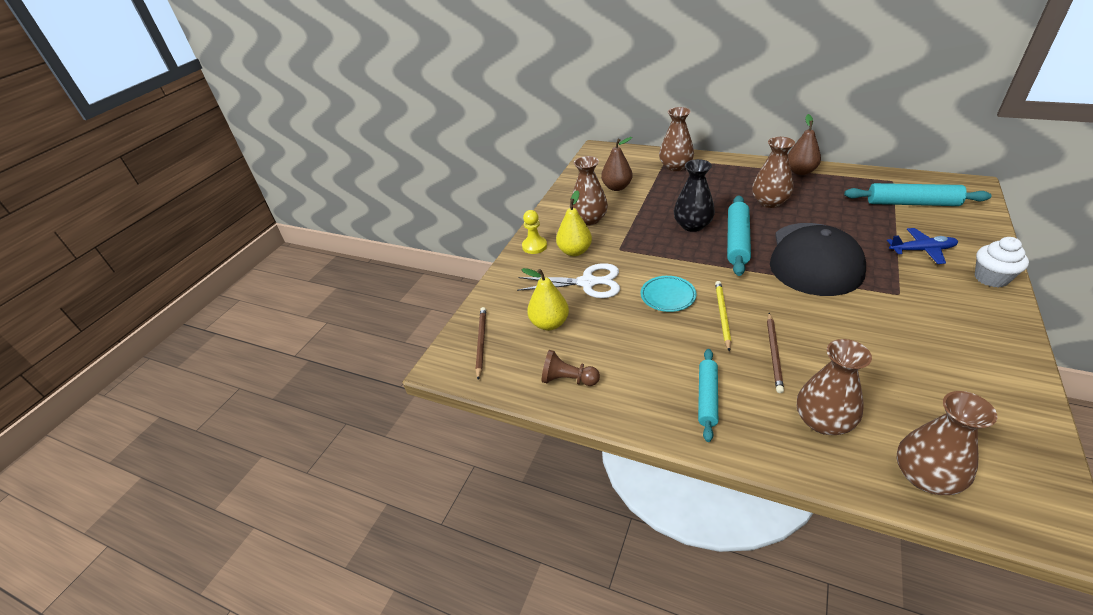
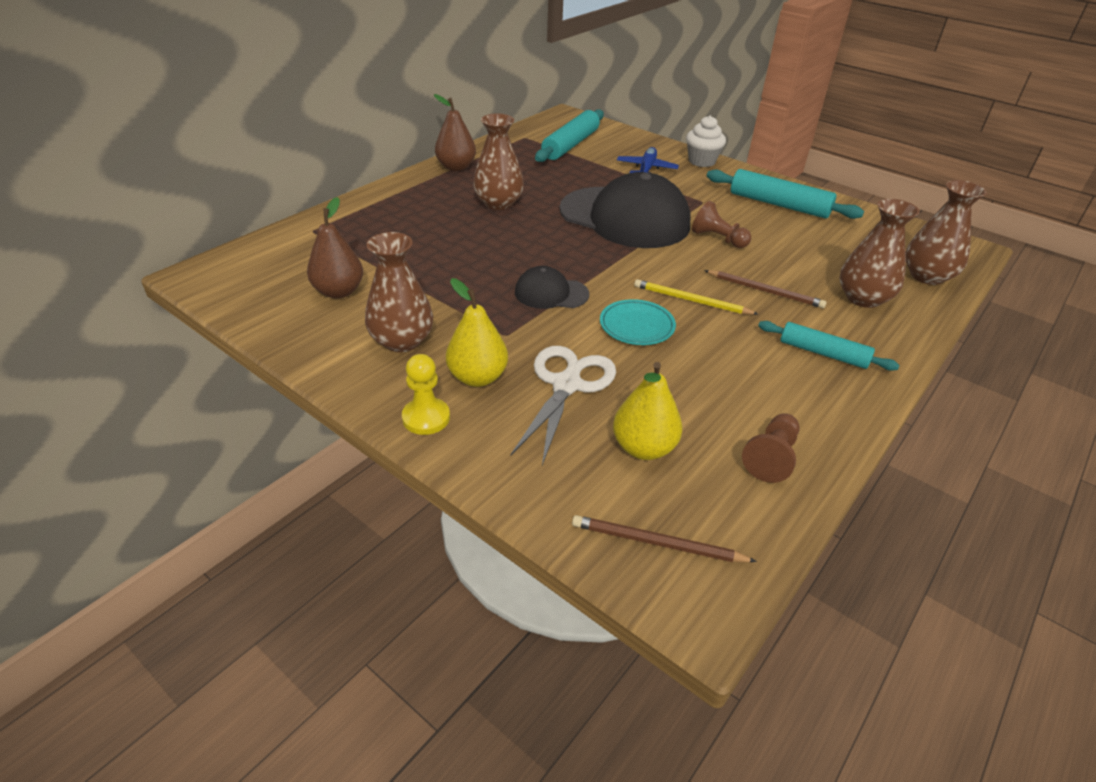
camera: 80 degrees left, 0 degrees up
brown vase [659,107,694,171] -> none
black vase [674,159,715,232] -> none
turquoise rolling pin [727,196,751,276] -> turquoise rolling pin moved to [707,169,864,219]
none -> black cap [515,266,589,309]
none -> brown pawn [692,201,751,248]

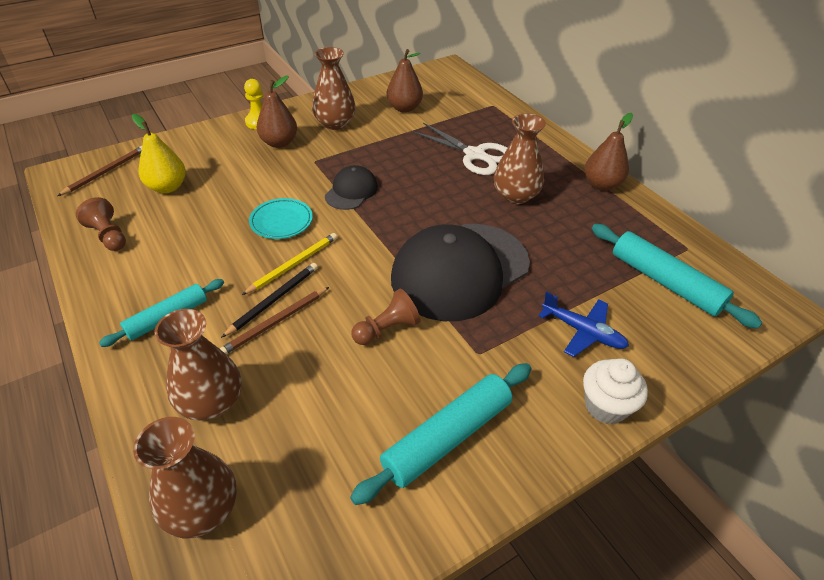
camera: 110 degrees right, 5 degrees up
yellow pear [446,278,508,387] -> brown pear [257,76,297,148]
white scissors [511,346,616,465] -> white scissors moved to [412,123,507,175]
none -> black pencil [221,263,318,338]

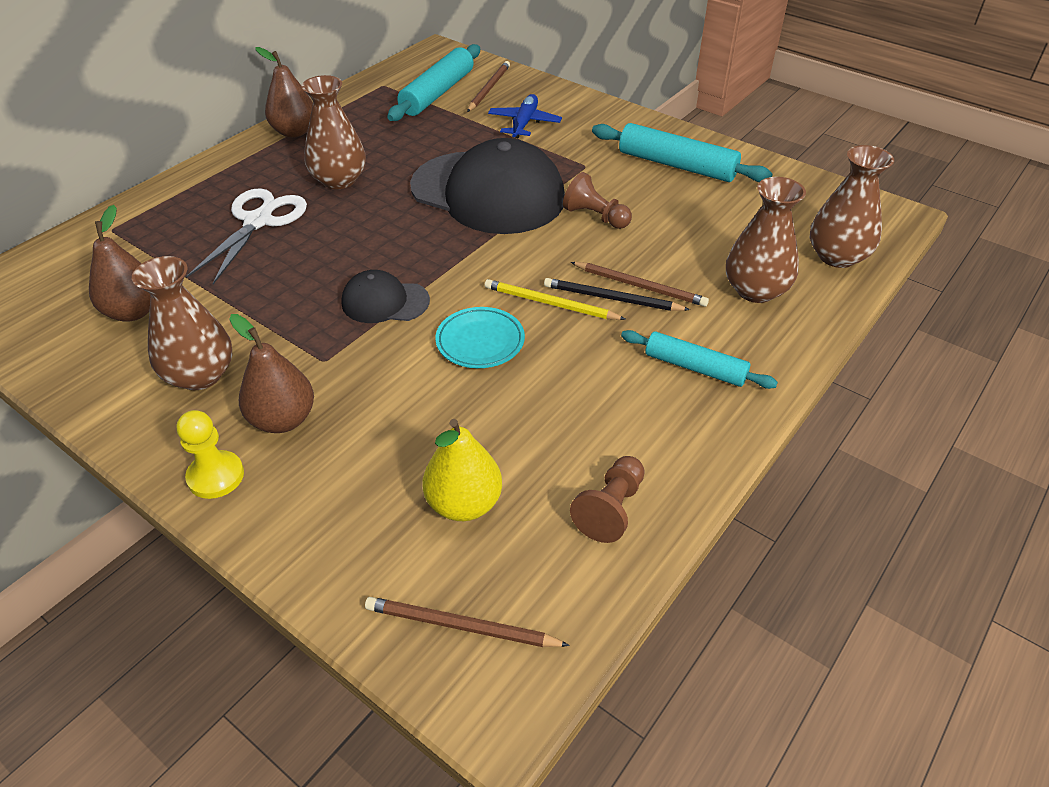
camera: 110 degrees left, 0 degrees up
white cupcake [583,358,648,424] -> none
none -> brown pencil [467,61,510,112]

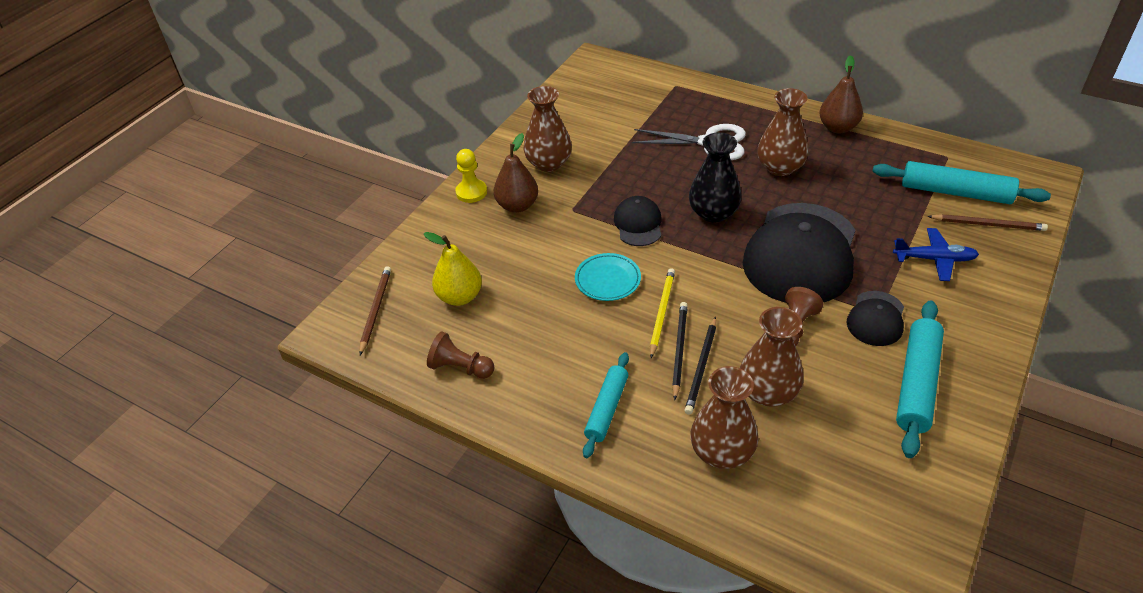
camera: 85 degrees right, 0 degrees up
brown pear [89,205,151,321] -> none
brown pencil [571,262,709,307] -> black pencil [684,316,716,415]
brown vase [810,145,894,268] -> brown vase moved to [740,307,804,407]
none -> black vase [689,132,742,223]
none -> black cap [847,291,904,346]

